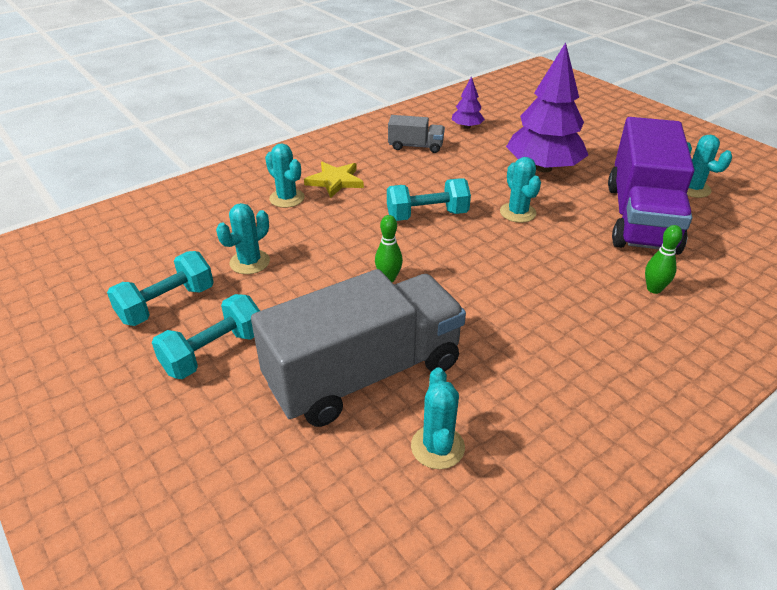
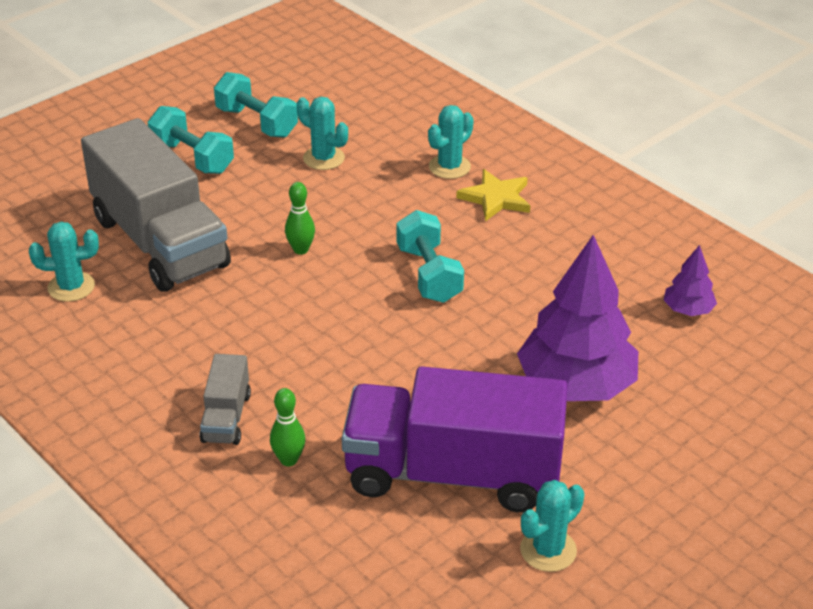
camera: 85 degrees right, 0 degrees up
grey truck [388,115,445,153] -> grey truck moved to [199,354,251,445]
turquoise cactus [500,157,541,223] -> none

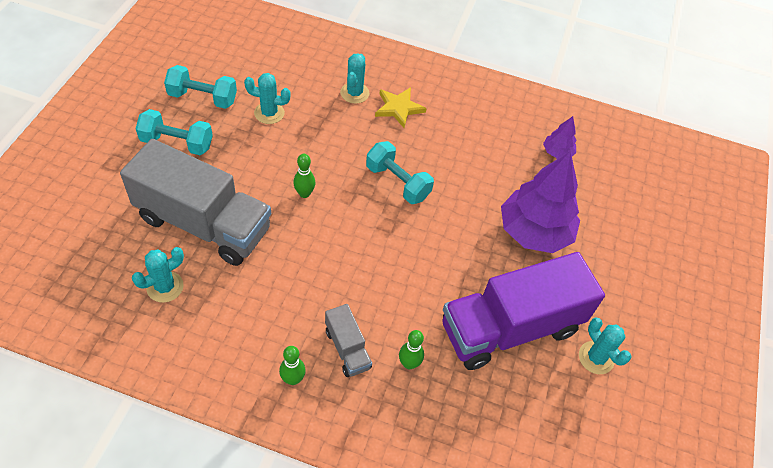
camera: 35 degrees left, 15 degrees up
turquoise cactus [520,480,585,572] -> turquoise cactus turned 45 degrees counterclockwise [579,317,632,374]
none -> green bowling pin [279,346,306,385]

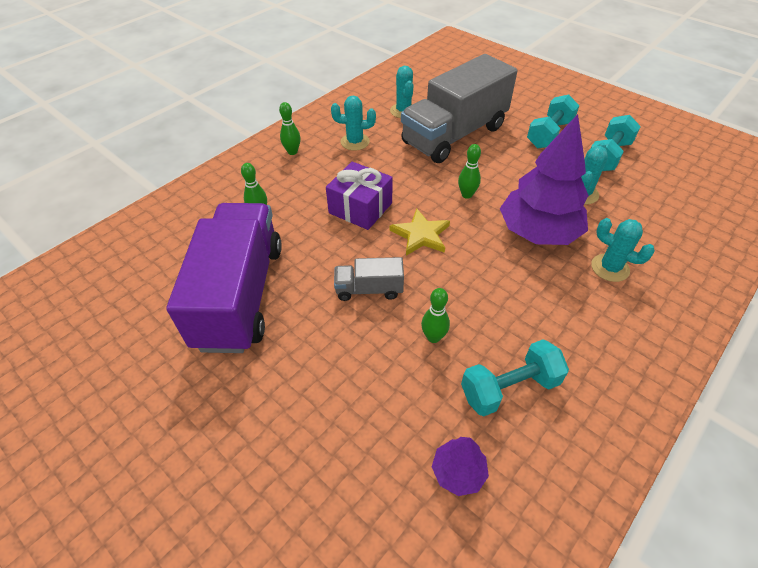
camera: 120 degrees right, 5 degrees down
grey truck [325,304,372,377] -> grey truck moved to [334,257,404,301]
turquoise dumbbell [366,141,434,204] -> turquoise dumbbell moved to [461,339,569,416]
yellow star [375,87,427,128] -> yellow star moved to [390,209,450,256]
purple tree [501,151,580,253] -> purple tree moved to [500,114,589,245]
turquoise cactus [579,317,632,374] -> turquoise cactus moved to [331,96,376,151]
none -> purple gift [326,162,393,230]
none -> green bowling pin [421,288,450,343]

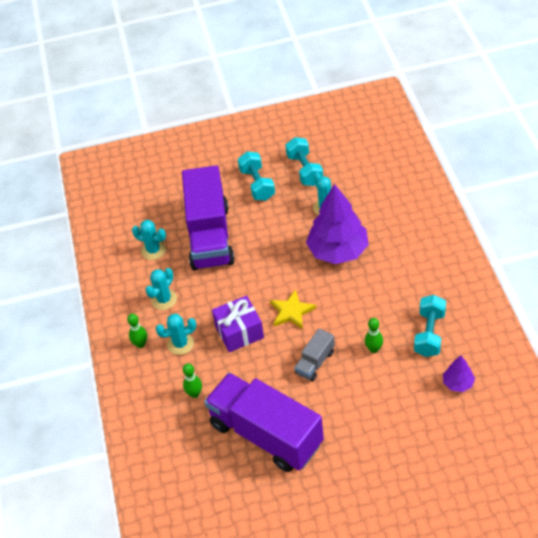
camera: 50 degrees left, 0 degrees up
grey truck [401,54,518,163] -> purple truck [182,165,235,271]
green bowling pin [458,144,481,199] -> none
turquoise cactus [591,218,655,282] -> turquoise cactus moved to [156,314,196,355]

